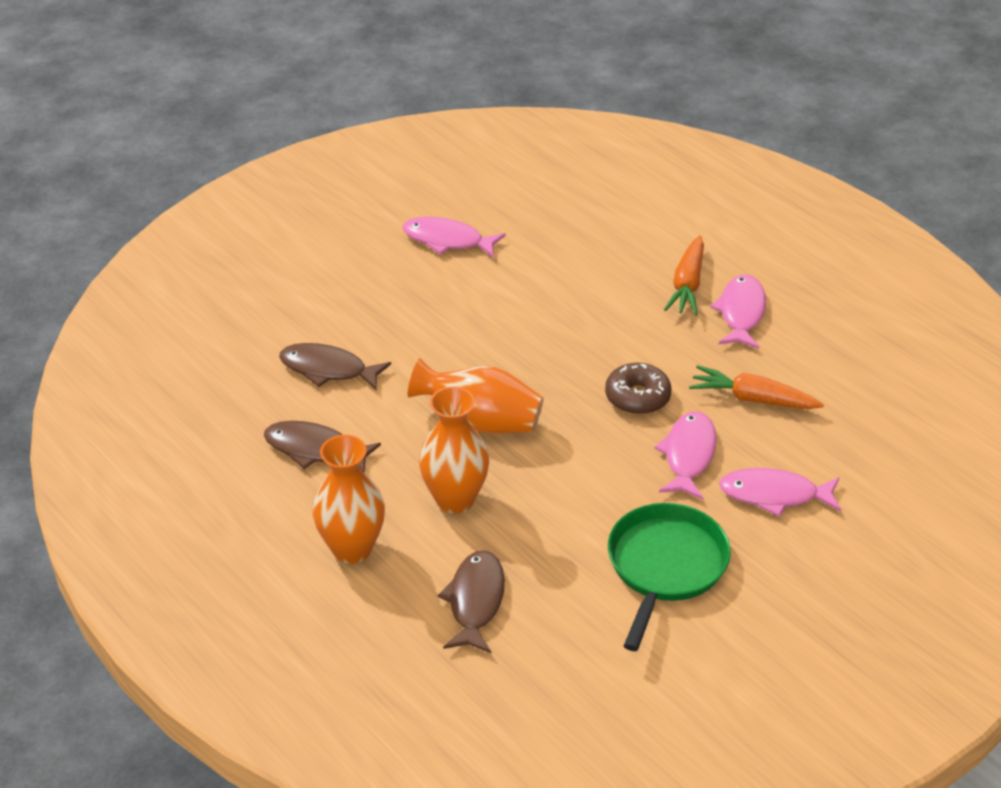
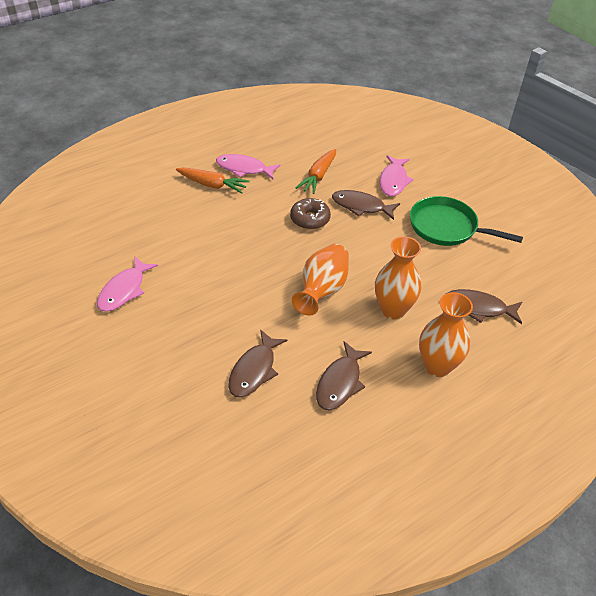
camera: 85 degrees left, 5 degrees up
pink fish [655,411,717,499] -> brown fish [332,190,400,220]

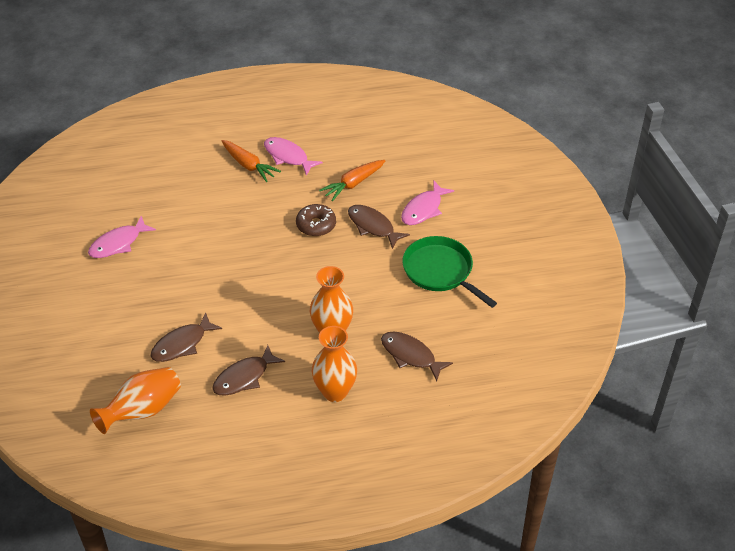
camera: 25 degrees right, 0 degrees up
orange vase [292,244,349,316] -> orange vase moved to [90,367,181,434]

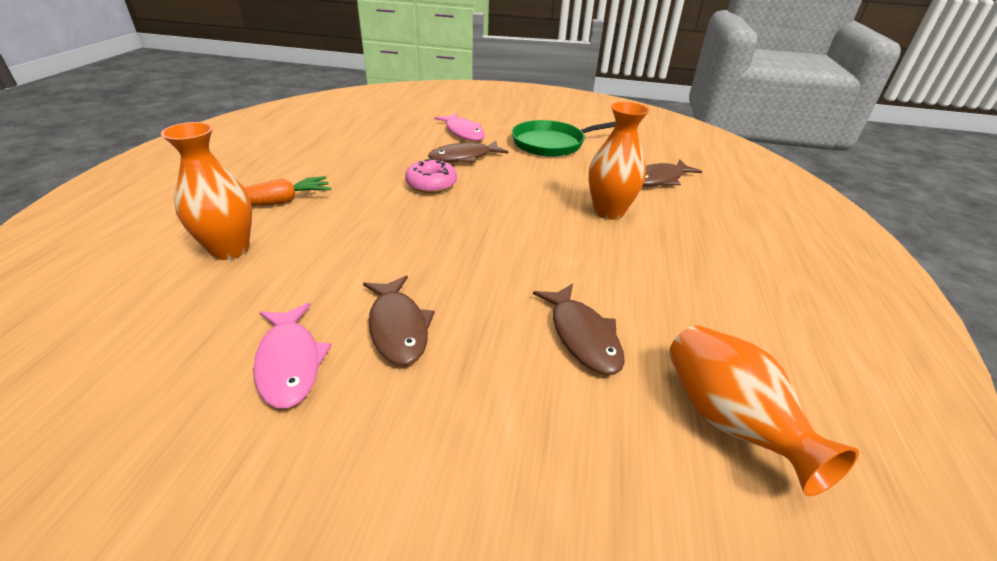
camera: 70 degrees left, 10 degrees down
brown fish [212,345,285,396] -> brown fish moved to [363,275,435,365]
pink fish [264,137,323,176] -> none
brown donut [296,204,336,236] -> pink donut [405,158,457,193]
orange vase [312,326,357,402] -> orange vase moved to [161,122,252,260]
orange carrot [319,160,386,201] -> none

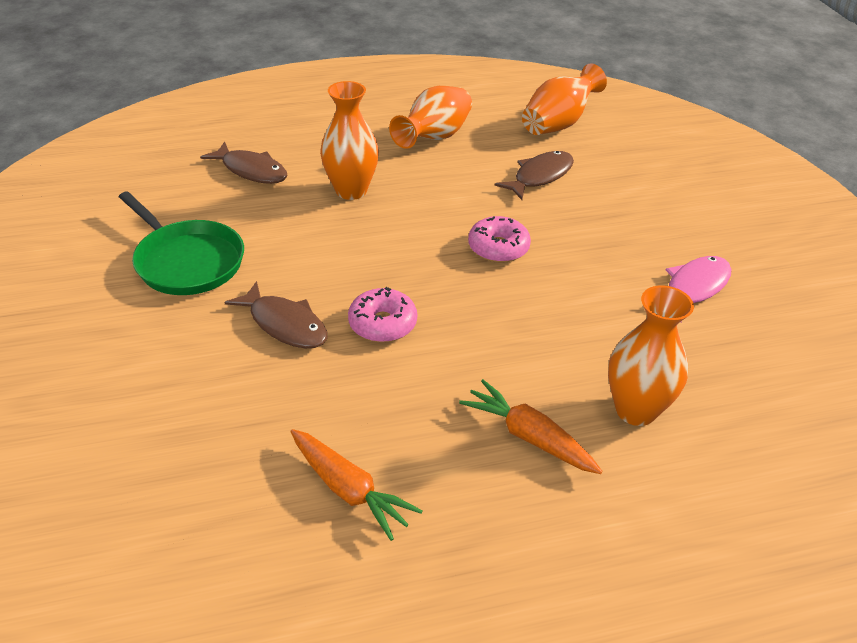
camera: 115 degrees left, 5 degrees up
brown fish [363,275,435,365] -> none
pink fish [434,113,485,141] -> none
none -> orange carrot [290,429,423,541]
none -> orange vase [389,86,472,149]
none -> pink donut [468,216,531,263]

